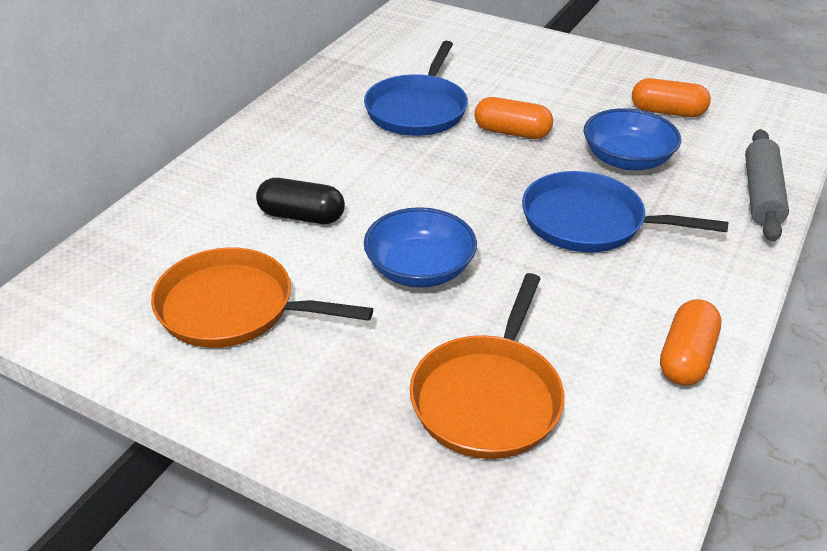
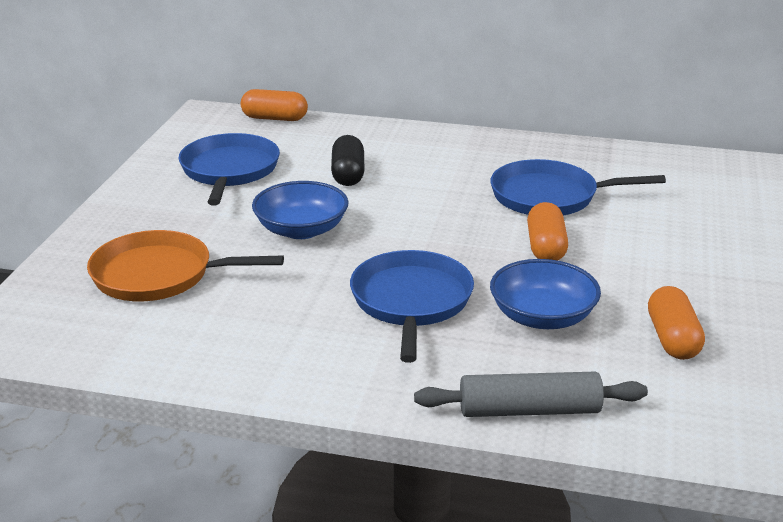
camera: 75 degrees right, 10 degrees down
orange pan [151,247,373,348] -> blue pan [178,133,280,205]
orange capsule [660,299,722,386] -> orange capsule moved to [241,89,308,121]

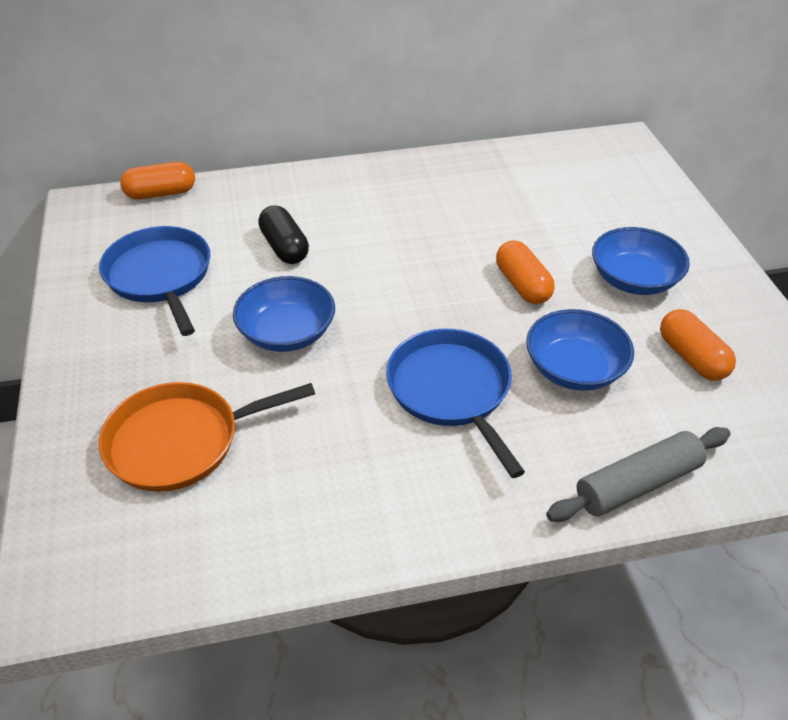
camera: 25 degrees left, 15 degrees up
blue pan [490,159,666,216] -> none
none -> blue bowl [592,227,690,295]

